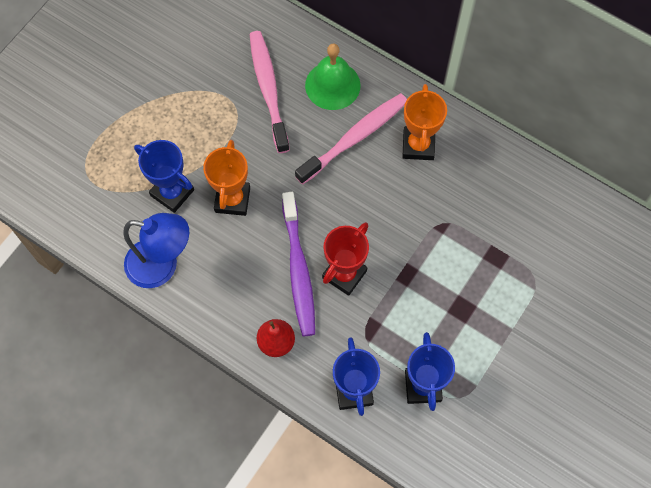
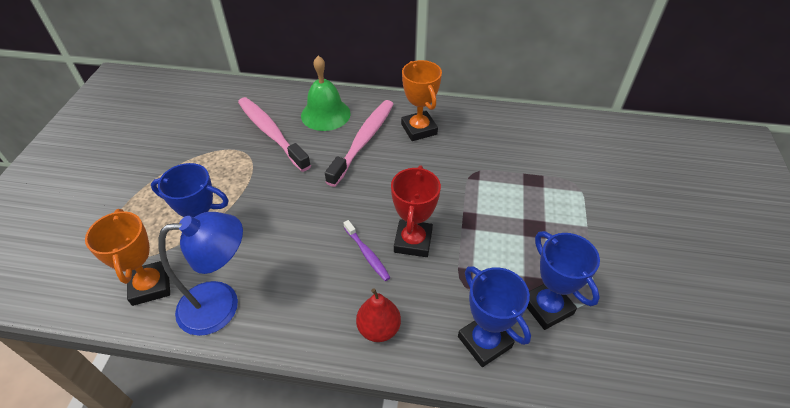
camera: 25 degrees left, 20 degrees down
orange trophy [203,140,250,216] -> orange trophy moved to [85,209,170,306]
purple toothbrush [282,192,315,336] -> purple toothbrush [343,220,391,281], size x0.51

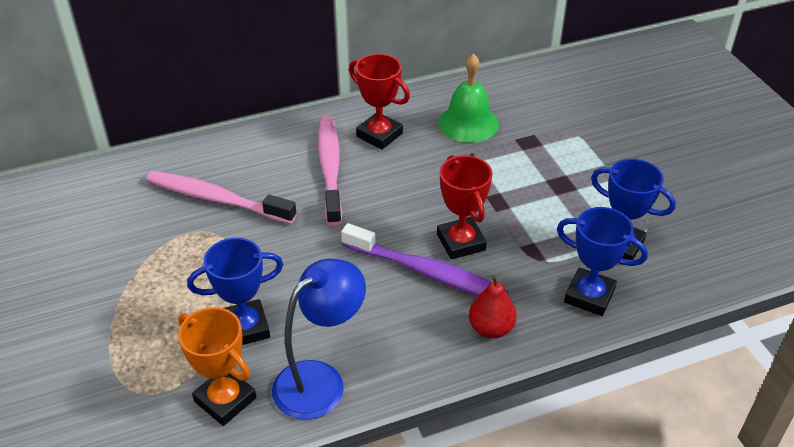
camera: 30 degrees left, 5 degrees down
green bell [301,56,351,131] -> green bell moved to [438,54,499,143]
purple toothbrush [343,220,391,281] -> purple toothbrush [341,223,508,296], size x1.98
orange trophy [401,60,442,141] -> red trophy [349,54,410,150]

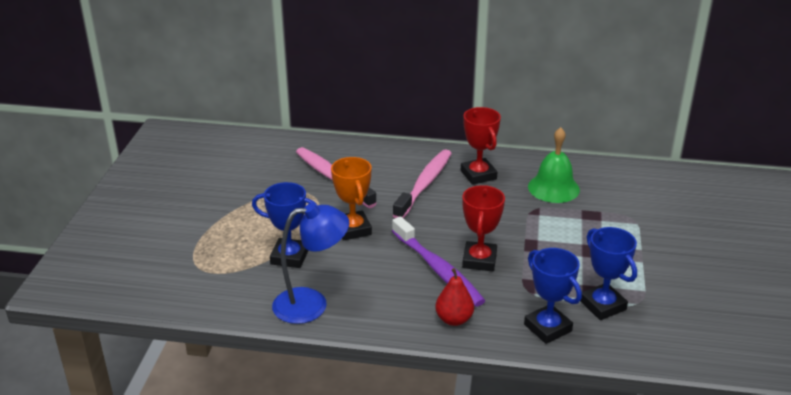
camera: 30 degrees right, 10 degrees down
orange trophy [178,307,256,426] -> orange trophy moved to [331,157,372,241]

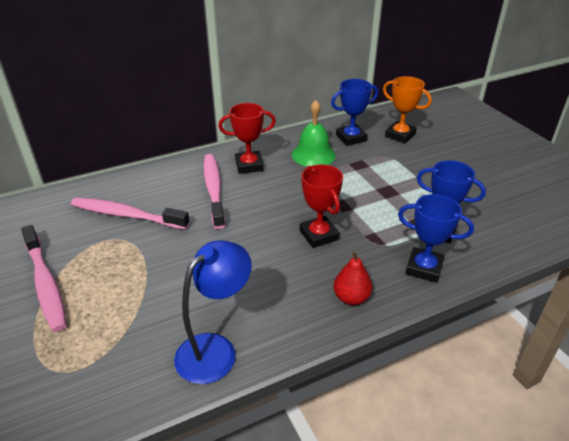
camera: 35 degrees left, 5 degrees up
blue trophy [252,182,318,268] -> blue trophy moved to [331,79,378,146]
orange trophy [331,157,372,241] -> orange trophy moved to [383,76,432,143]
purple toothbrush [392,216,485,307] -> none
red trophy [461,107,501,185] -> red trophy turned 45 degrees counterclockwise [218,103,276,174]
none -> pink toothbrush [21,225,67,332]

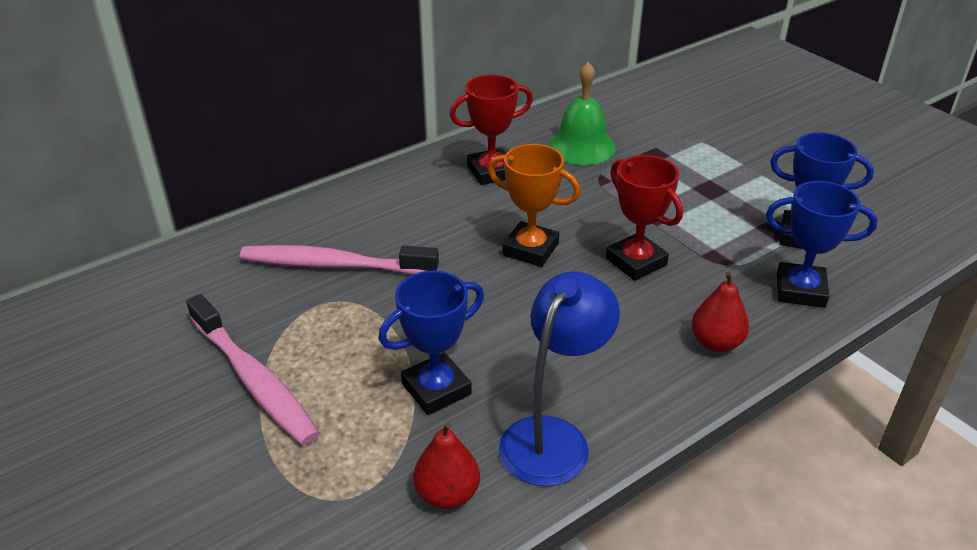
camera: 10 degrees left, 0 degrees up
pink toothbrush [203,154,225,229] -> none
blue trophy [331,79,378,146] -> blue trophy moved to [378,271,484,415]
orange trophy [383,76,432,143] -> orange trophy moved to [488,144,581,267]
none -> red pear [413,422,480,509]

